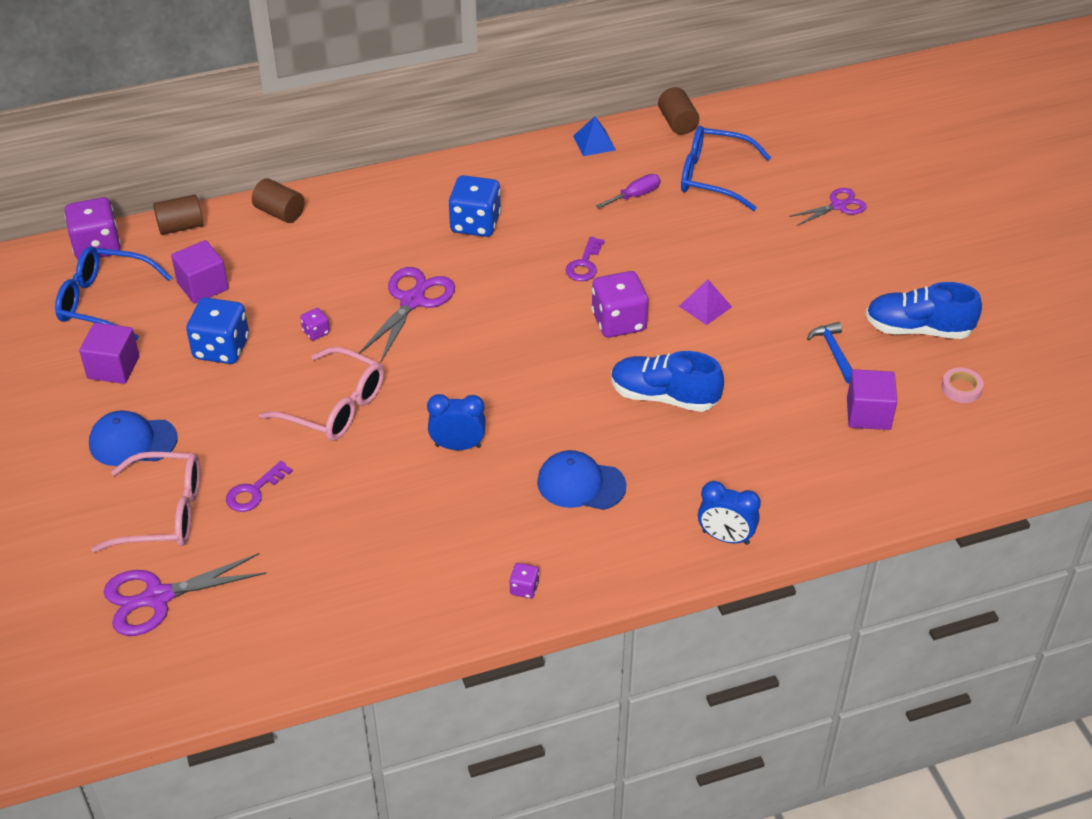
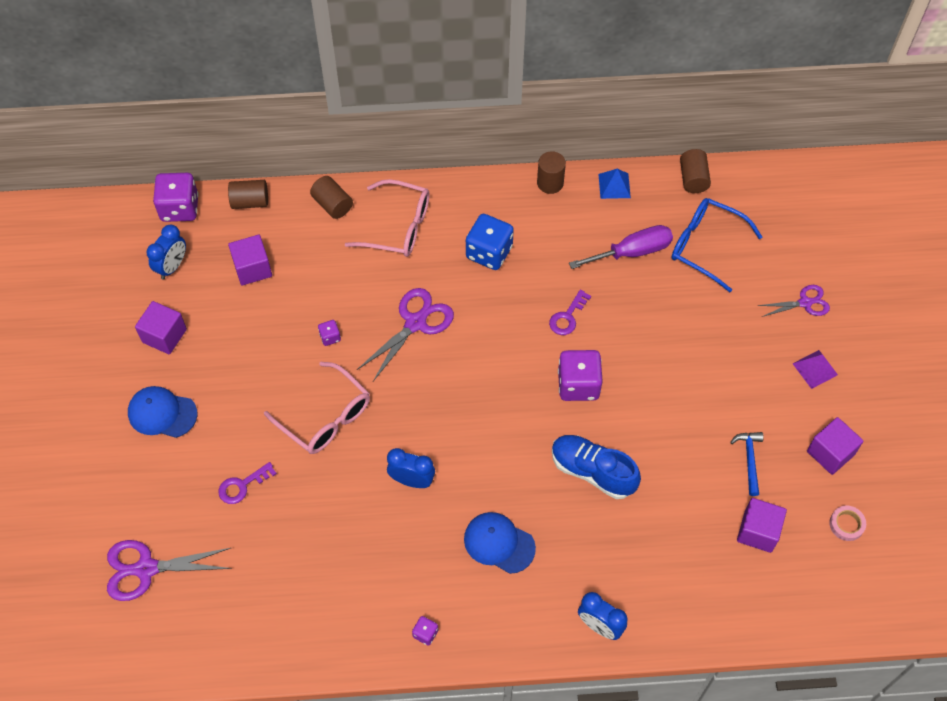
camera: 15 degrees right, 15 degrees up
blue glasses [55,247,172,340] -> blue clock [146,225,186,279]
pink glasses [91,452,201,552] -> pink glasses moved to [345,179,430,257]
blue dice [186,298,249,364] -> none
purple screwdriver [596,174,660,208] -> purple screwdriver [569,225,673,269], size x1.64
purple pyramid [679,280,732,325] -> purple pyramid moved to [793,350,838,389]
blue shoe [866,282,982,339] -> purple cube [807,417,863,475]
none -> brown cylinder [537,151,566,194]

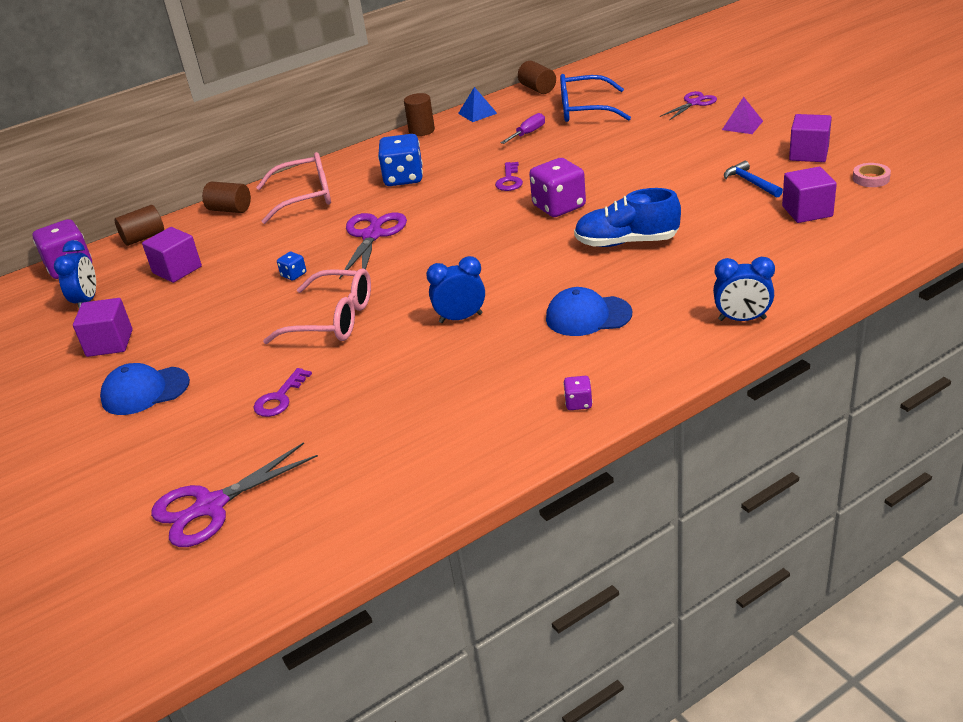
camera: 25 degrees left, 25 degrees down
purple dice [318,320,341,346] -> blue dice [277,252,306,281]
purple screwdriver [569,225,673,269] -> purple screwdriver [500,113,545,144], size x0.61

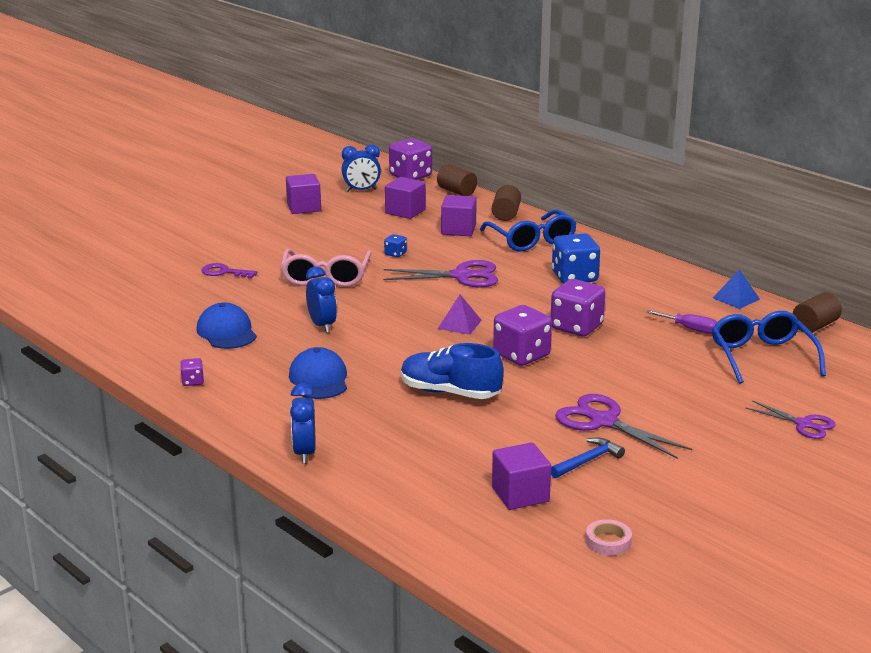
camera: 75 degrees right, 10 degrees down
blue cap [100,363,190,415] -> blue cap moved to [196,302,257,349]
purple scissors [151,442,318,547] -> purple scissors moved to [555,394,692,459]
pink glasses [256,152,331,224] -> blue glasses [480,210,577,251]
brown cylinder [404,93,435,136] -> none
purple key [495,162,523,191] -> purple dice [551,279,606,337]
blue shoe [574,188,681,247] -> blue shoe turned 60 degrees counterclockwise [401,343,504,399]
purple pyramid [722,97,763,134] -> purple pyramid moved to [438,295,482,335]
purple cube [789,114,832,162] -> purple cube moved to [441,195,477,236]

